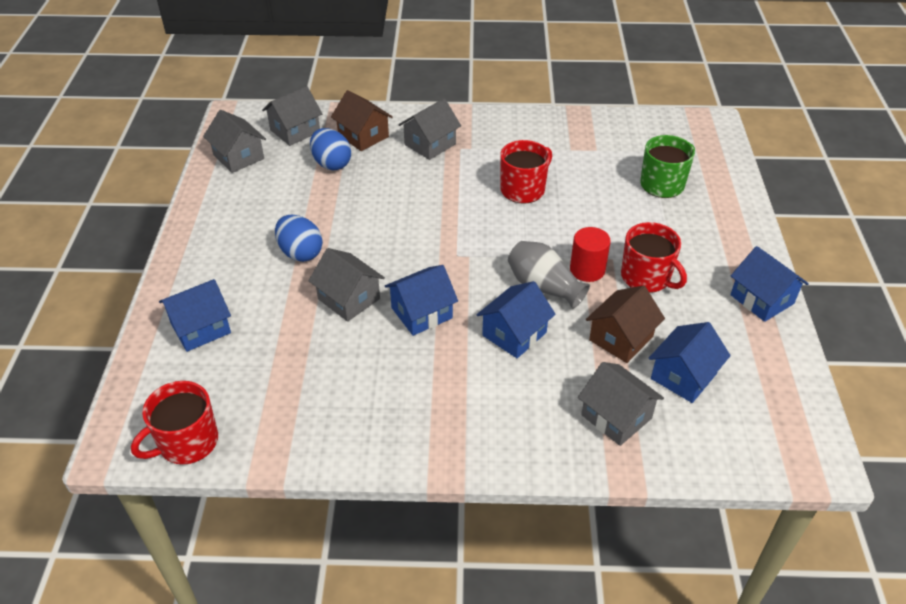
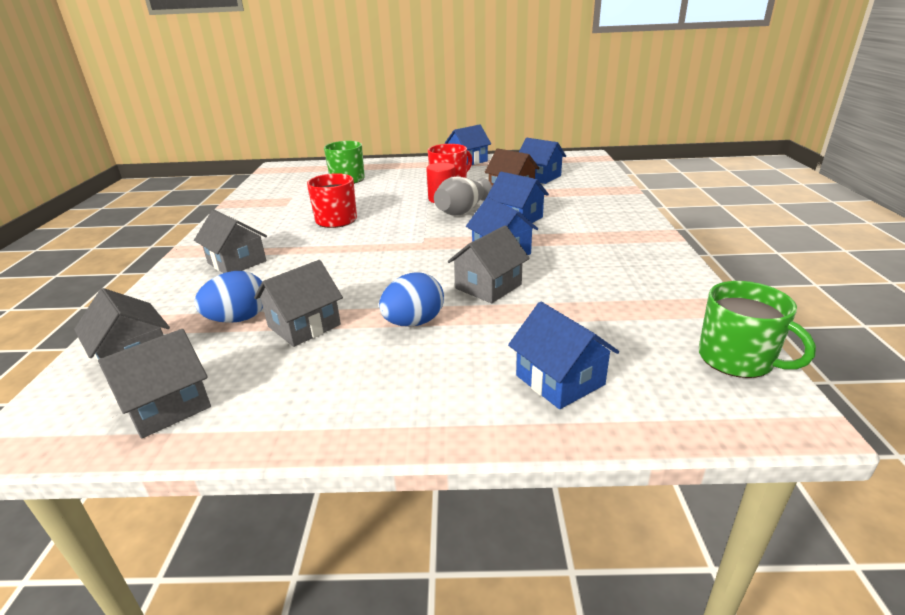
camera: 90 degrees left, 15 degrees down
red mug [131,381,218,464] -> green mug [698,281,816,378]
brown house [331,90,393,151] -> none
grey house [578,362,664,446] -> grey house moved to [254,260,343,347]

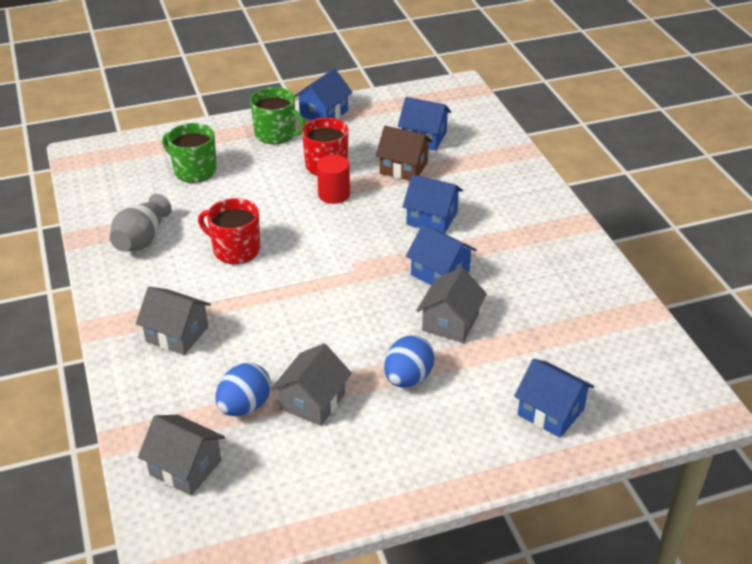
camera: 20 degrees left, 10 degrees up
grey house [98,329,211,439] -> none
grey vase [434,176,492,216] -> grey vase moved to [110,194,172,252]
green mug [698,281,816,378] -> green mug moved to [250,87,305,144]

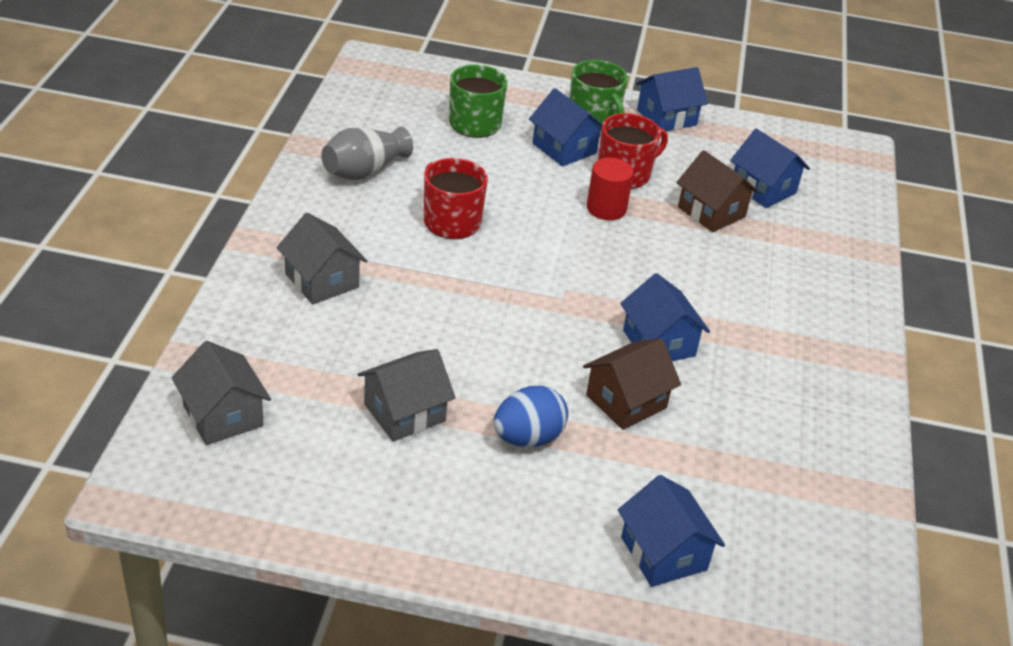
camera: 25 degrees right, 0 degrees up
blue egg [215,363,271,416] -> none
blue house [402,174,463,234] -> blue house moved to [529,88,602,166]
grey house [416,267,487,343] -> brown house [583,338,681,430]

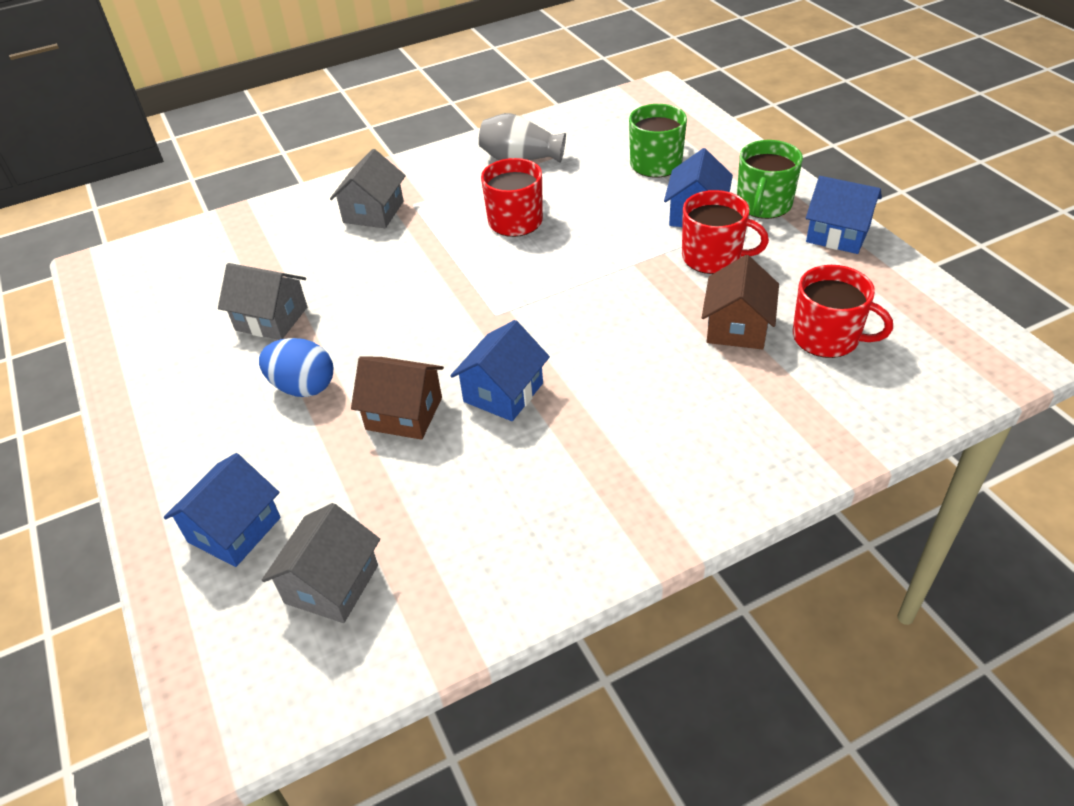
camera: 60 degrees right, 5 degrees up
grey house [171,341,271,445] -> grey house moved to [262,503,380,623]
red cylinder [587,158,634,220] -> none
blue house [730,129,810,208] -> red mug [793,265,893,358]

